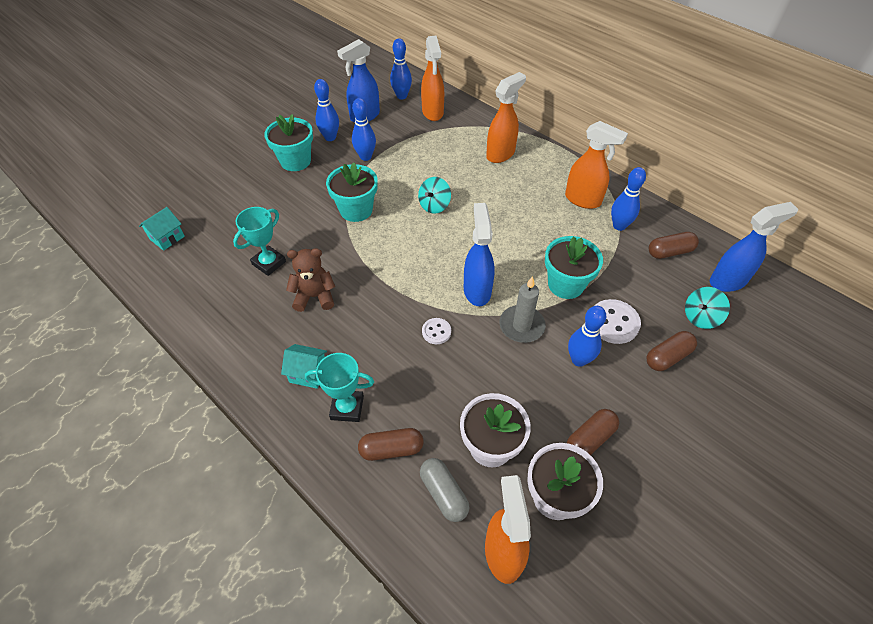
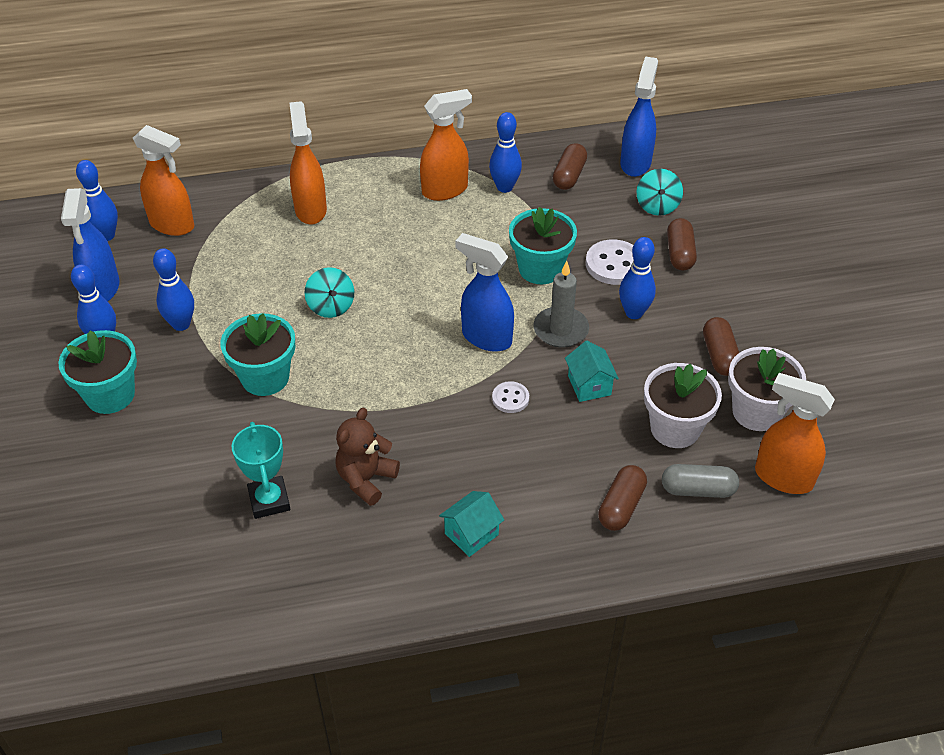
camera: 55 degrees left, 5 degrees down
turquoise house [139,207,185,251] -> turquoise house moved to [565,341,619,402]
turquoise trophy [305,353,374,422] -> none

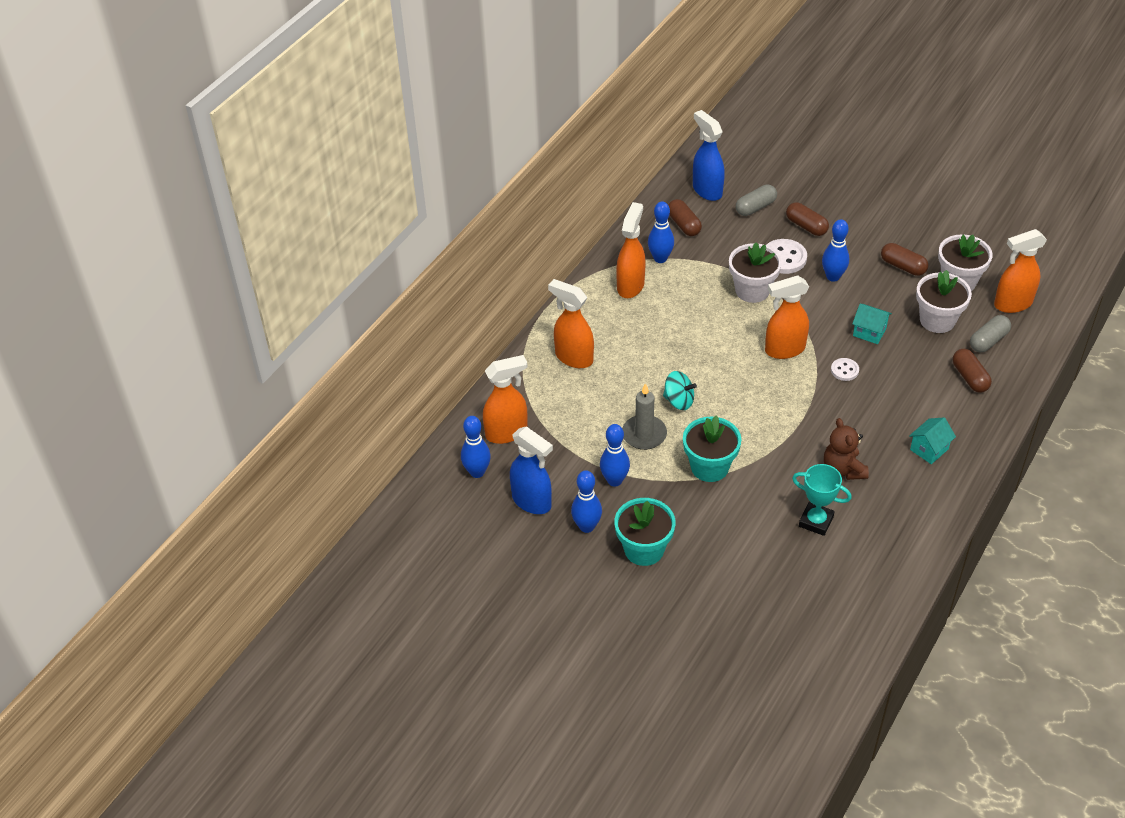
camera: 45 degrees left, 0 degrees up
turquoise house [439,491,504,557] -> turquoise house turned 45 degrees clockwise [909,417,956,464]
blue spray bottle [455,233,514,352] -> orange spray bottle [765,275,809,359]
turquoise flower pot [509,207,577,284] -> white flower pot [729,242,782,303]
grey candle [533,261,589,348] -> grey candle moved to [622,383,667,450]
turquoise spinning top [636,169,683,216] -> grey capsule [736,184,777,216]

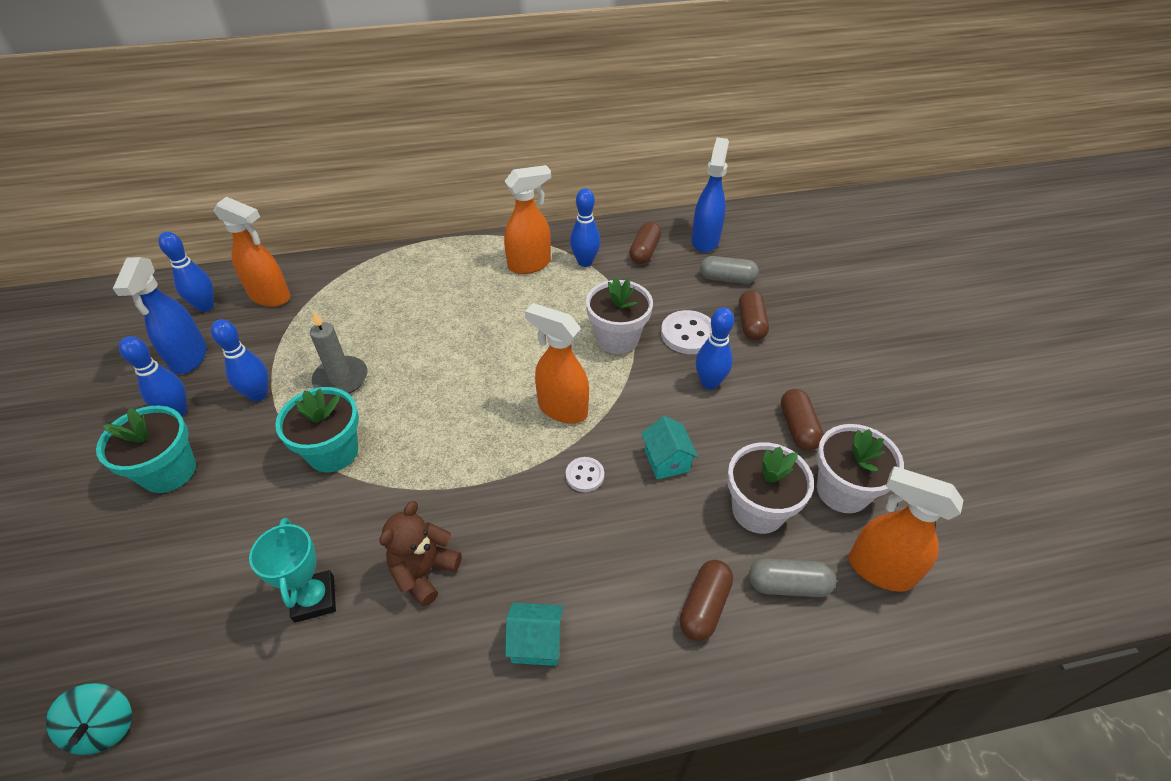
camera: 45 degrees right, 0 degrees up
orange spray bottle [548,279,594,368] -> none
turquoise spinning top [663,371,697,410] -> turquoise spinning top moved to [46,683,132,755]

